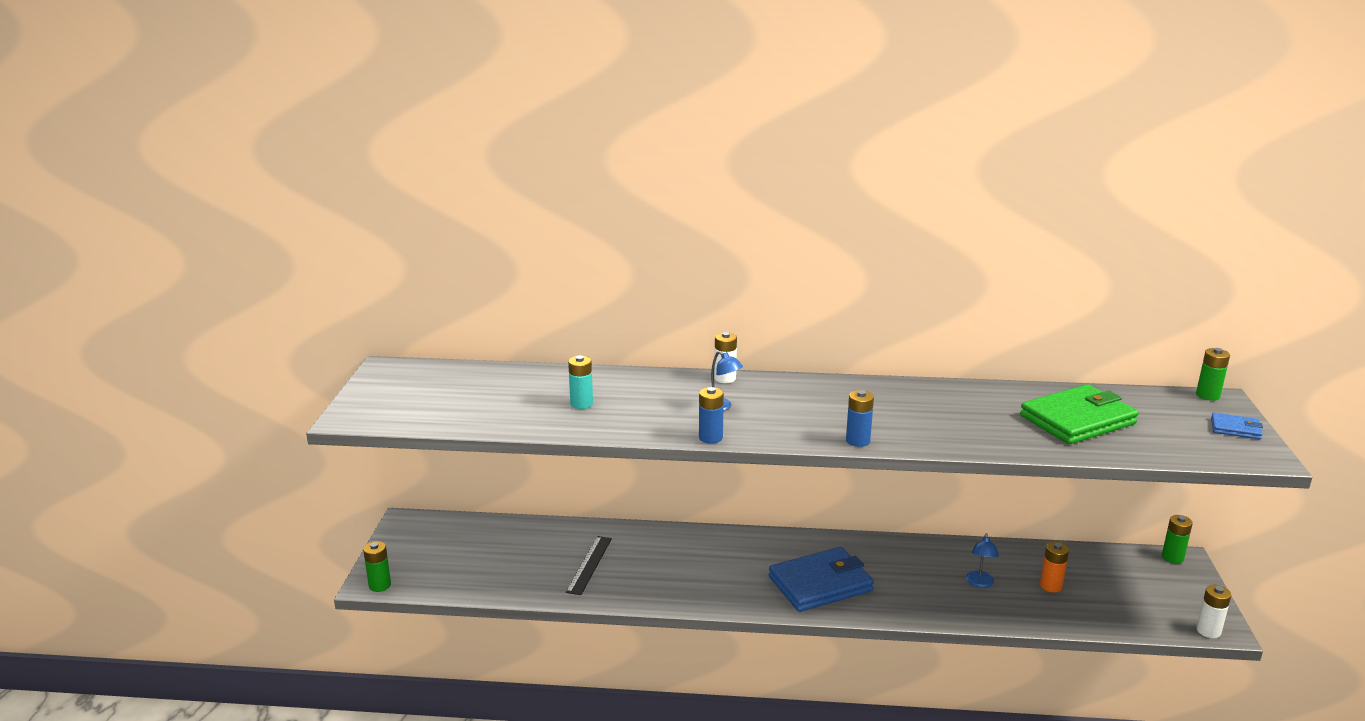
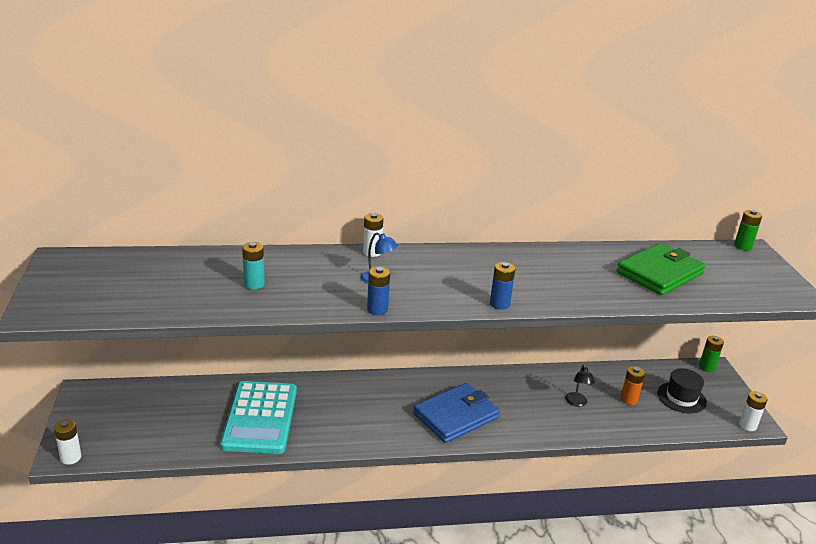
camera: 15 degrees left, 5 degrees up
green battery [363,541,391,592] -> white battery [54,419,81,465]
black ruler [566,536,612,595] -> turquoise calculator [220,381,297,454]
blue lamp [966,533,999,588] -> black lamp [565,364,595,407]
blue wallet [1211,412,1263,440] -> none
none -> black hat [657,368,707,413]

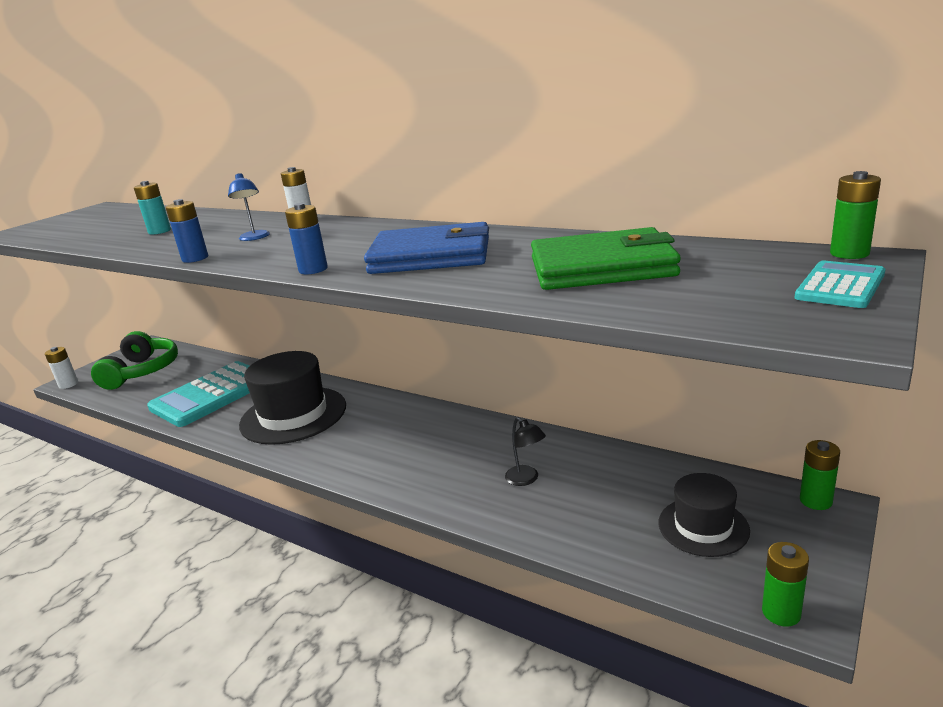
camera: 45 degrees right, 5 degrees down
blue wallet [413,383,500,443] -> blue wallet moved to [364,222,489,274]
black lamp [565,364,595,407] -> black lamp turned 75 degrees counterclockwise [505,418,546,486]
orange battery [621,366,645,405] -> none
white battery [739,391,767,431] -> green battery [762,542,809,627]
none -> green headphones [91,331,178,390]
none -> black hat [239,351,346,445]
none -> turquoise calculator [795,260,885,308]

